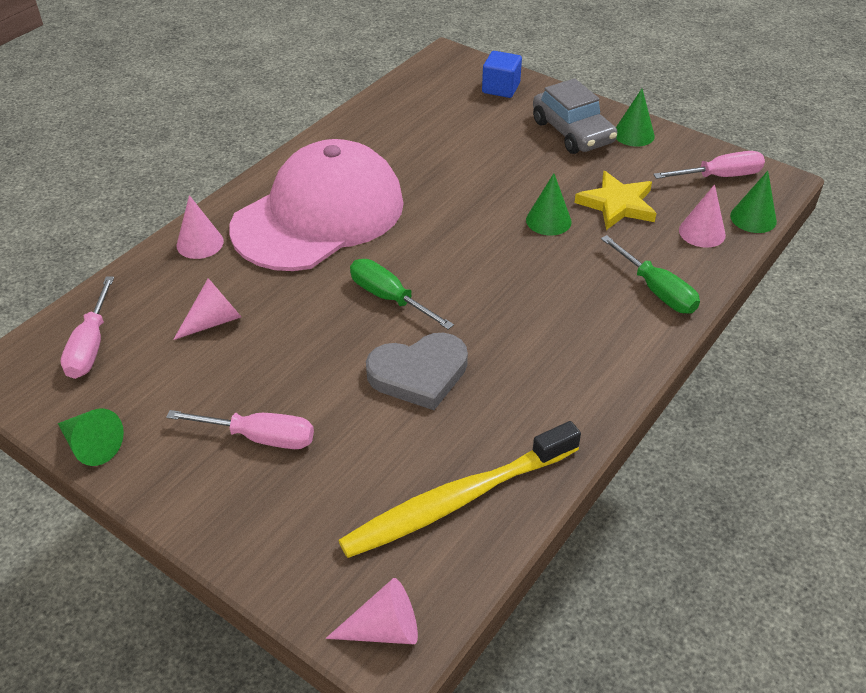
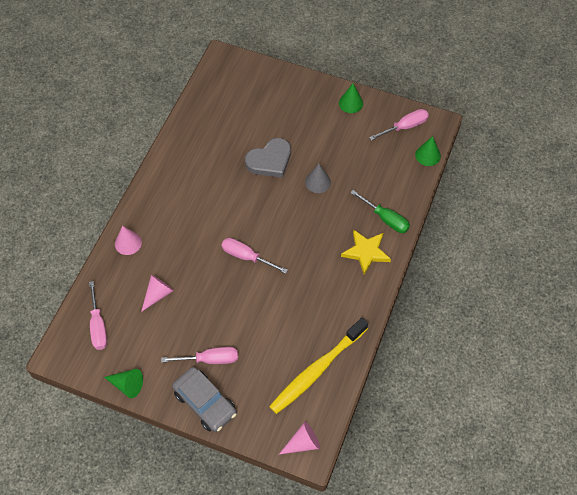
camera: 15 degrees left, 15 degrees up
pink cap [229,139,404,271] -> none
green screwdriver [350,259,454,330] -> pink screwdriver [221,238,288,274]
grey heart [366,333,468,410] -> grey heart moved to [245,138,291,178]
blue cube [482,51,522,98] -> none
green cone [526,173,572,236] -> grey cone [305,164,331,193]
grey car [533,78,617,154] -> grey car moved to [172,367,237,432]
yellow star [575,171,657,230] -> yellow star moved to [341,229,391,275]
pink cone [679,184,726,248] -> none

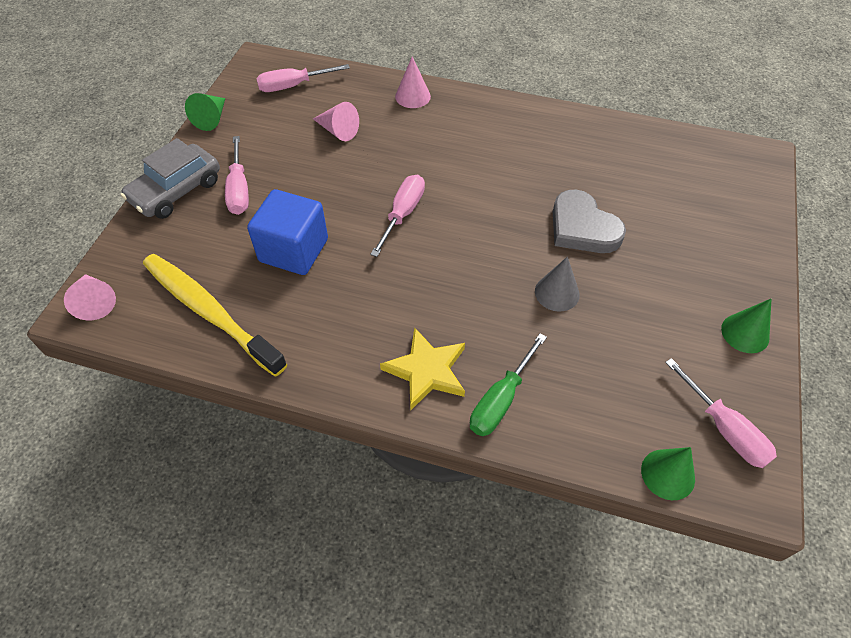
camera: 85 degrees right, 5 degrees down
none -> blue cube [247,189,328,275]

